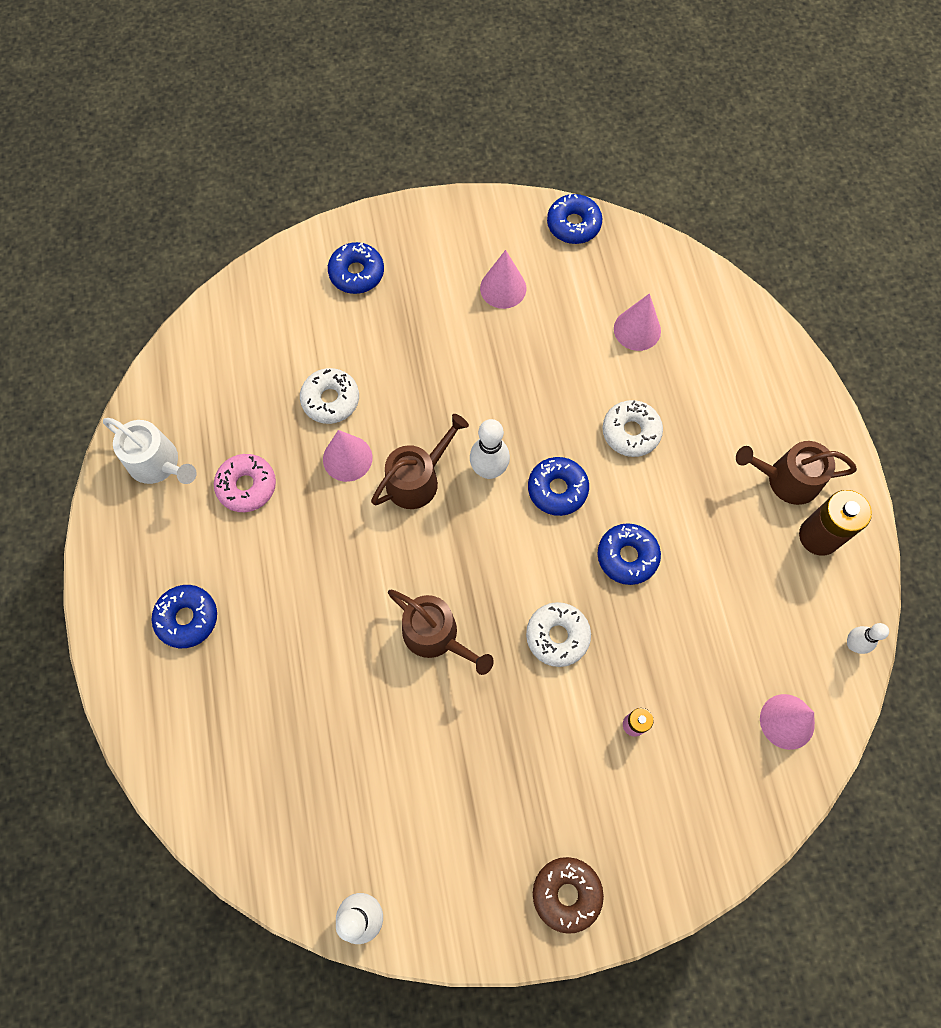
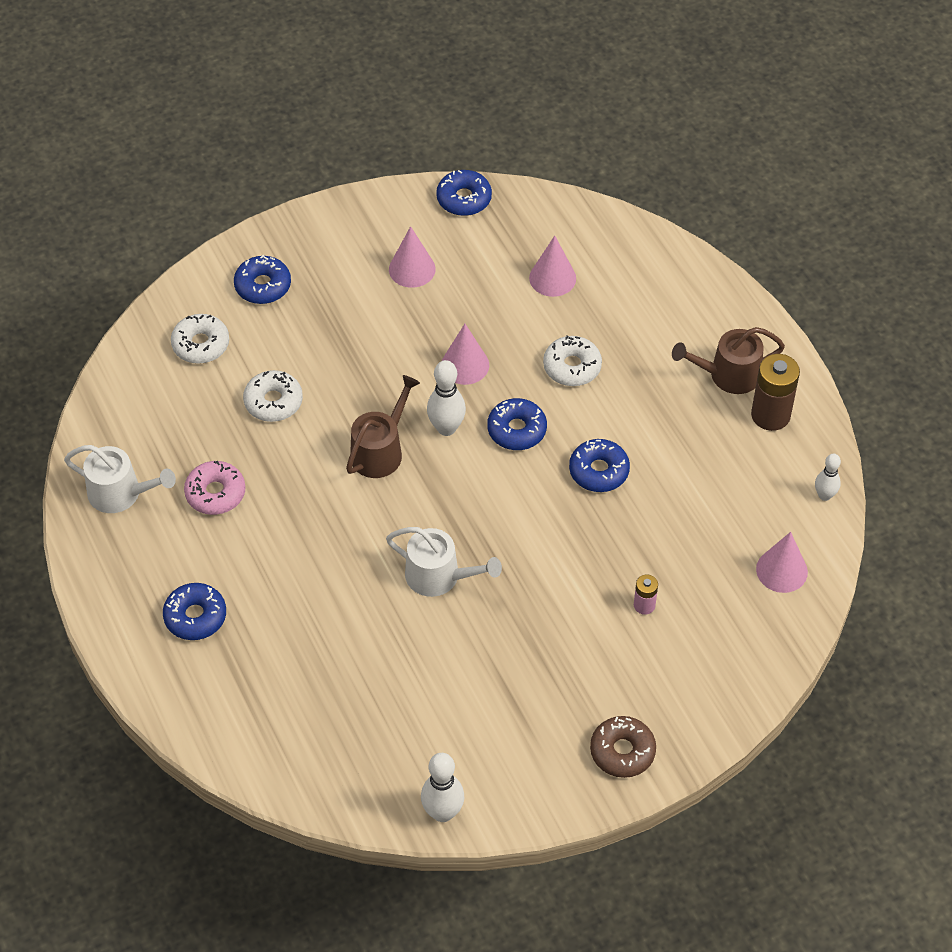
camera: 15 degrees left, 15 degrees down
pink cone [323,430,373,482] -> pink cone moved to [442,324,489,385]
brown watering can [388,590,494,675] -> white watering can [386,527,502,597]
white donut [526,602,591,667] -> white donut moved to [171,314,229,364]

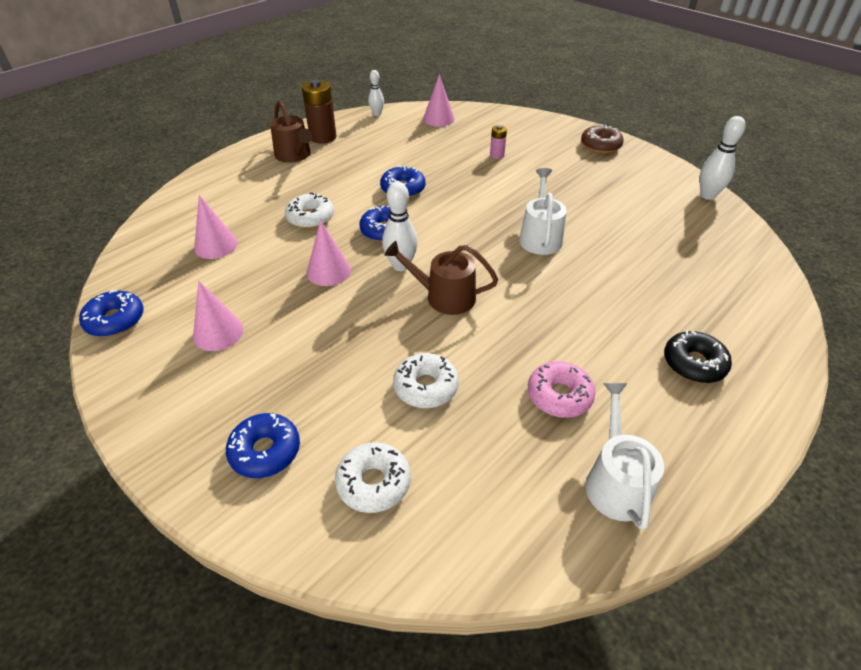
camera: 110 degrees left, 10 degrees down
blue donut [163,583,226,640] -> black donut [664,331,732,383]

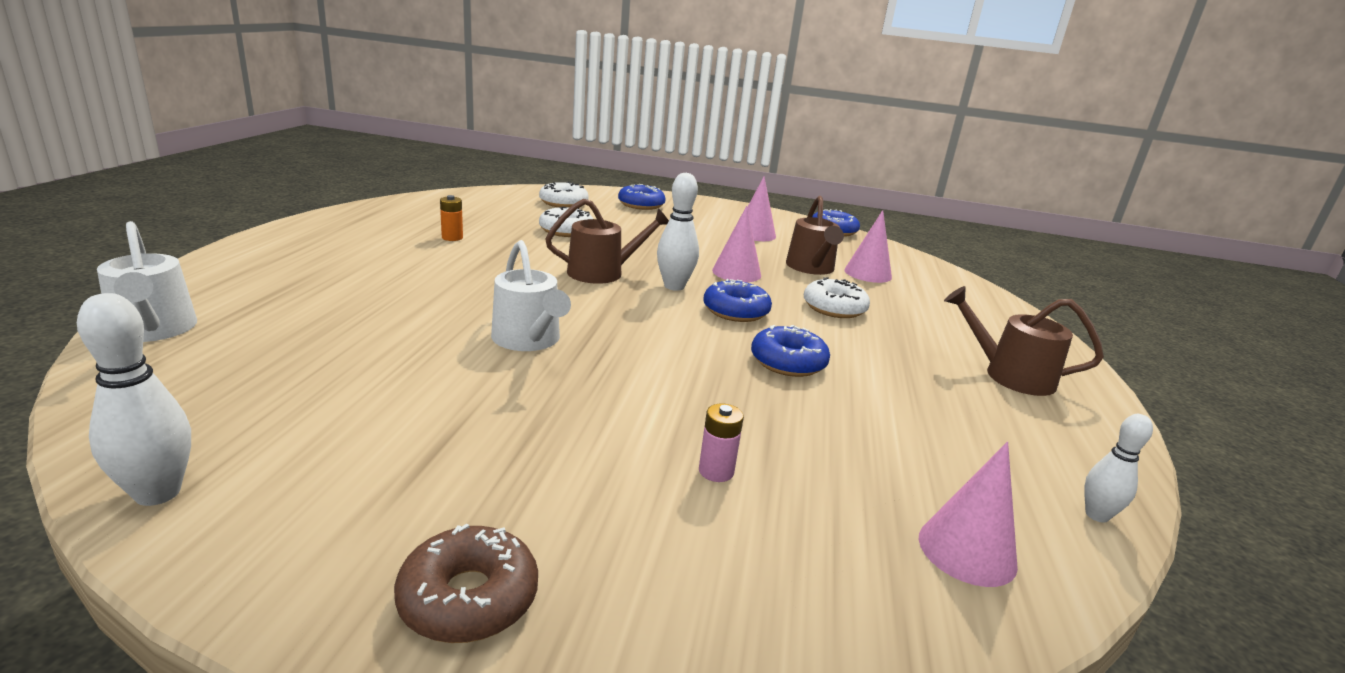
camera: 145 degrees right, 20 degrees down
brown battery [302,79,336,144] -> none
pink donut [528,361,596,418] -> orange battery [440,195,463,241]
white watering can [586,383,664,530] -> white watering can moved to [97,221,197,342]
black donut [664,331,732,383] -> none
none -> brown watering can [786,196,844,275]

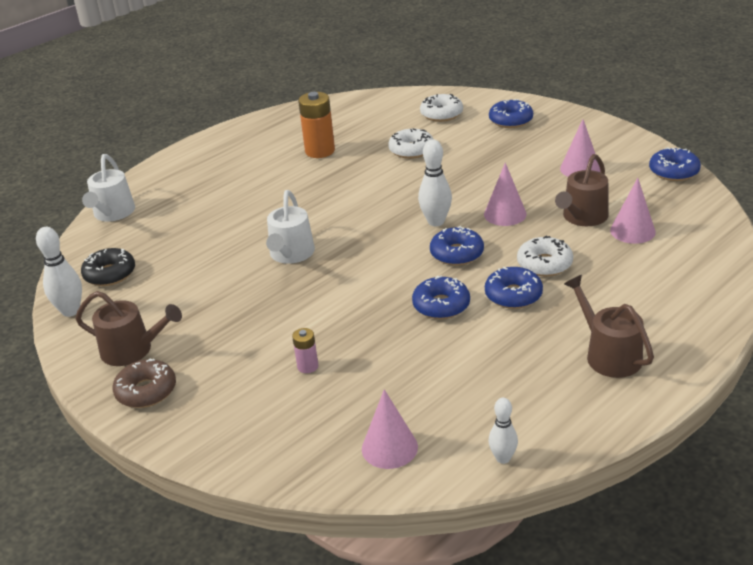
camera: 40 degrees right, 10 degrees up
orange battery [440,195,463,241] -> orange battery [298,92,335,158], size x1.92
brown watering can [545,199,669,284] -> brown watering can moved to [75,291,182,366]
none -> black donut [81,248,135,286]
none -> blue donut [485,267,543,309]

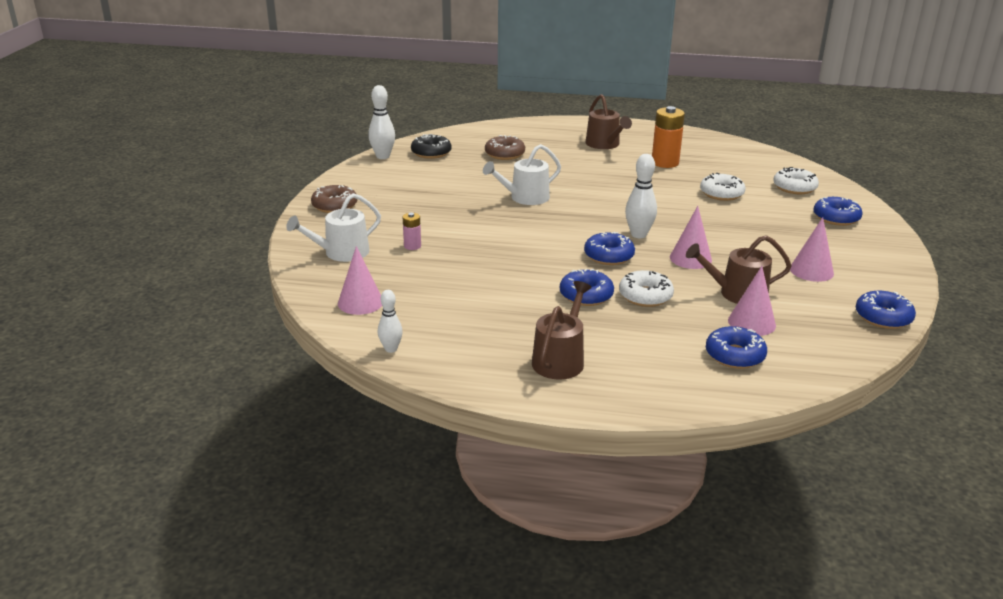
camera: 50 degrees right, 5 degrees down
brown watering can [75,291,182,366] -> brown watering can moved to [585,94,632,149]
white watering can [82,154,135,221] -> white watering can moved to [286,193,381,262]
blue donut [412,276,470,319] -> blue donut moved to [706,326,767,369]
none -> brown donut [485,135,525,160]

